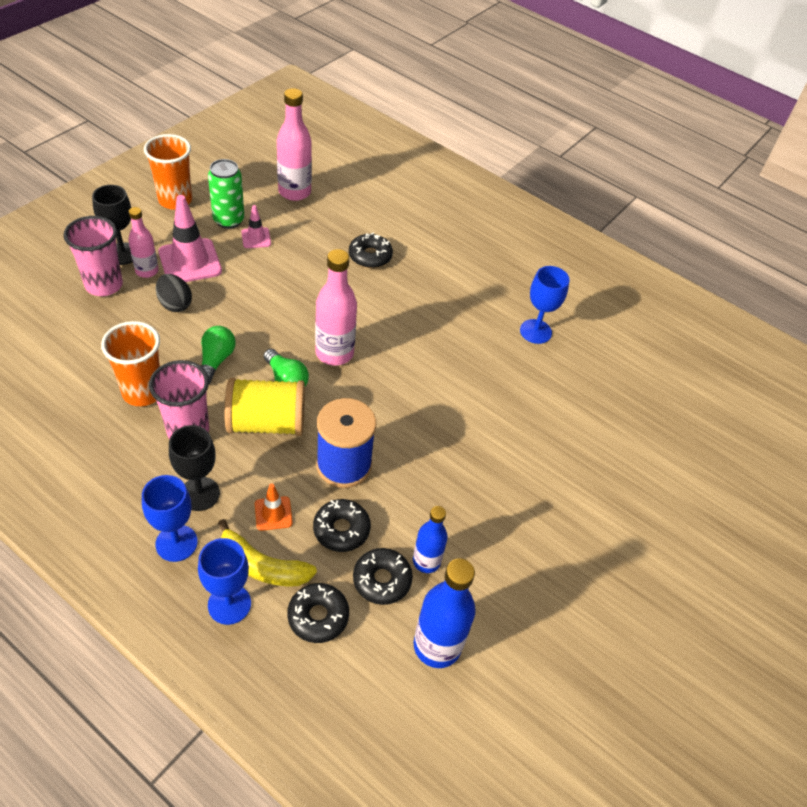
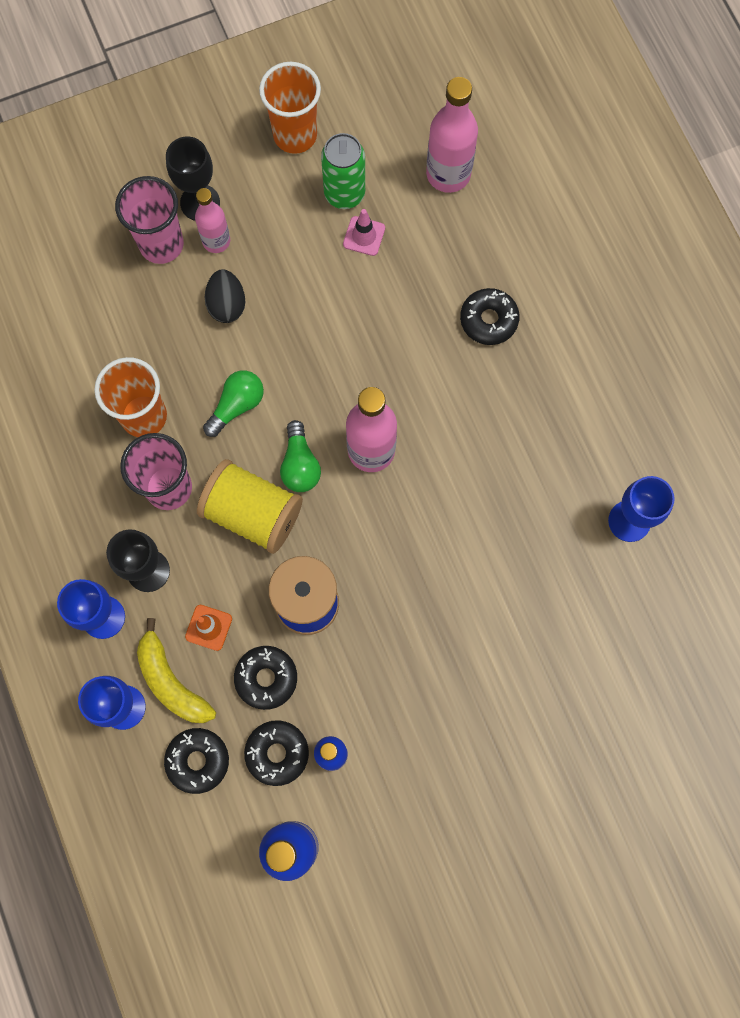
camera: 35 degrees right, 25 degrees up
pink traffic cone [158,195,222,282] -> none

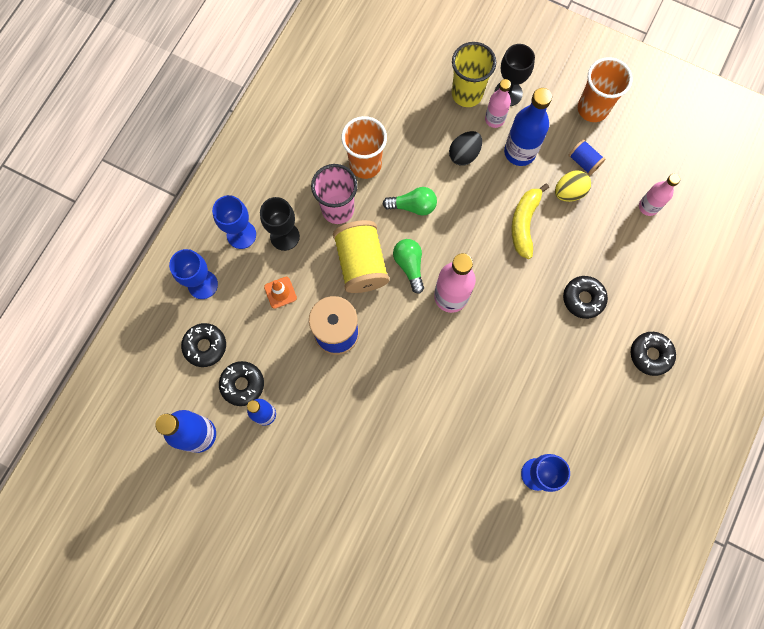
camera: 50 degrees right, 0 degrees up
pink cup [115,176,184,264] -> yellow cup [452,42,496,107]
yellow banana [137,618,216,723] -> yellow banana moved to [511,183,549,259]
black donut [234,646,297,710] -> black donut moved to [631,332,676,376]
green light bulb [280,420,321,492] -> green light bulb turned 120 degrees clockwise [393,239,424,294]
green can [321,133,365,209] -> blue spool [568,139,605,175]
pink traffic cone [343,209,385,256] -> yellow egg [555,170,591,202]
pink bottle [426,77,478,193] -> pink bottle [639,174,680,216], size x0.62
none -> blue bottle [504,88,552,166]

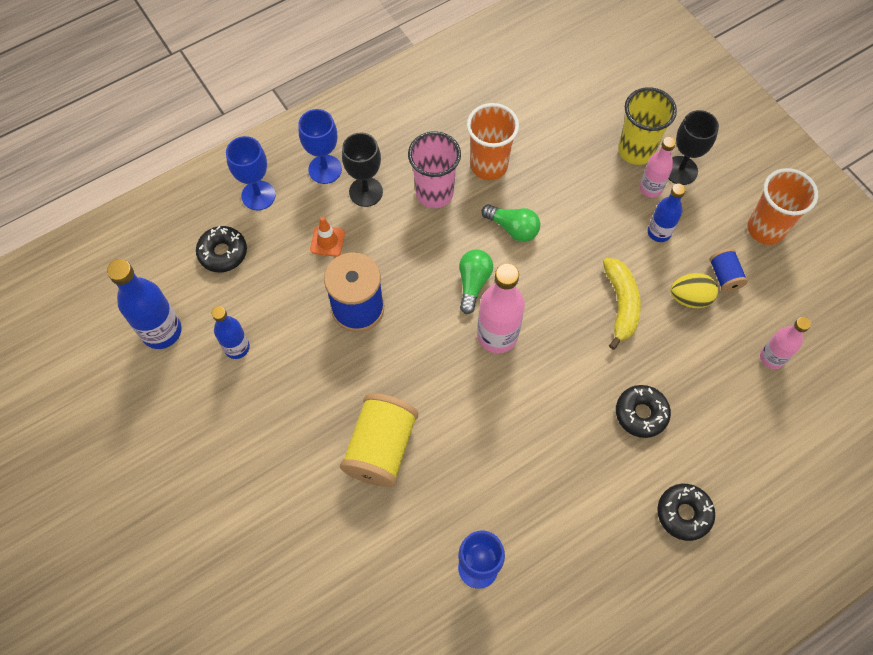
camera: 30 degrees right, 10 degrees down
black donut [219,361,264,406] -> none
yellow spool [333,220,389,293] -> yellow spool moved to [340,393,418,487]
black egg [449,131,482,166] -> none
blue bottle [504,88,552,166] -> blue bottle [648,184,686,242], size x0.62
yellow banana [511,183,549,259] -> yellow banana turned 135 degrees clockwise [603,258,641,350]

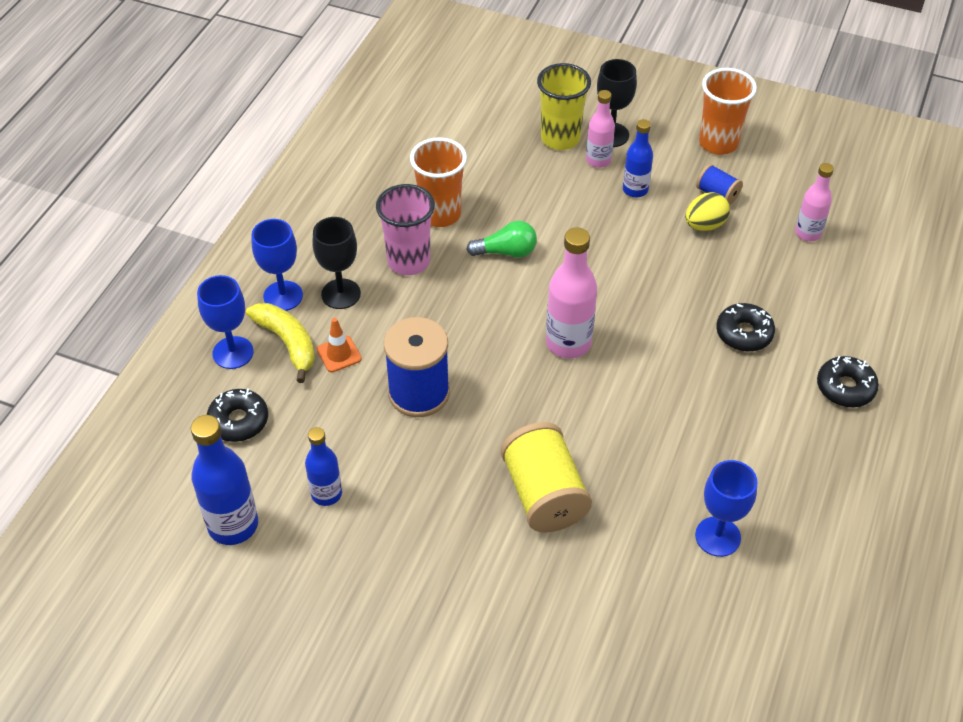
camera: 35 degrees left, 15 degrees down
green light bulb [459,249,493,314] -> none
yellow banana [603,258,641,350] -> yellow banana moved to [246,303,315,383]

